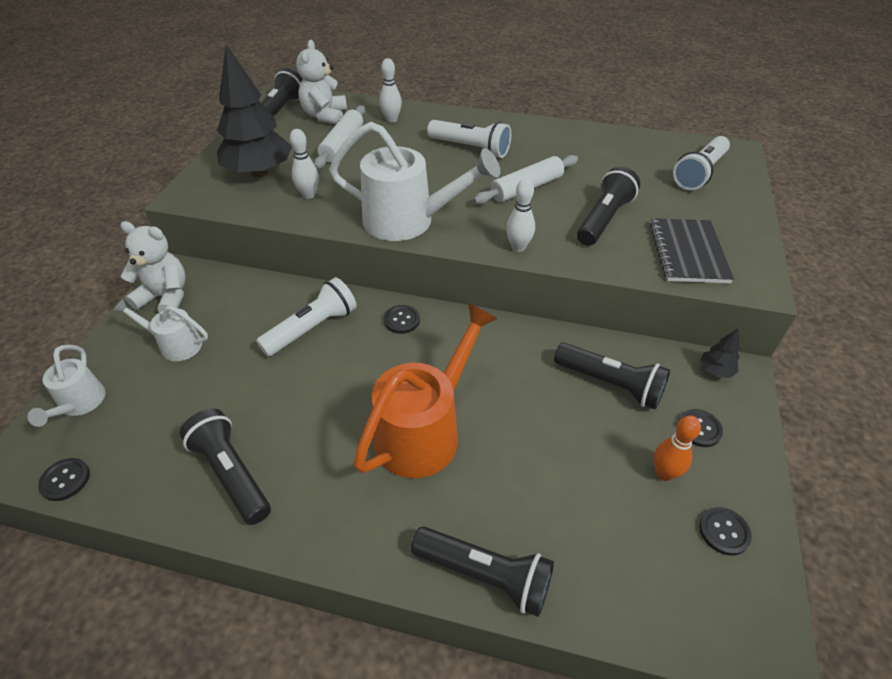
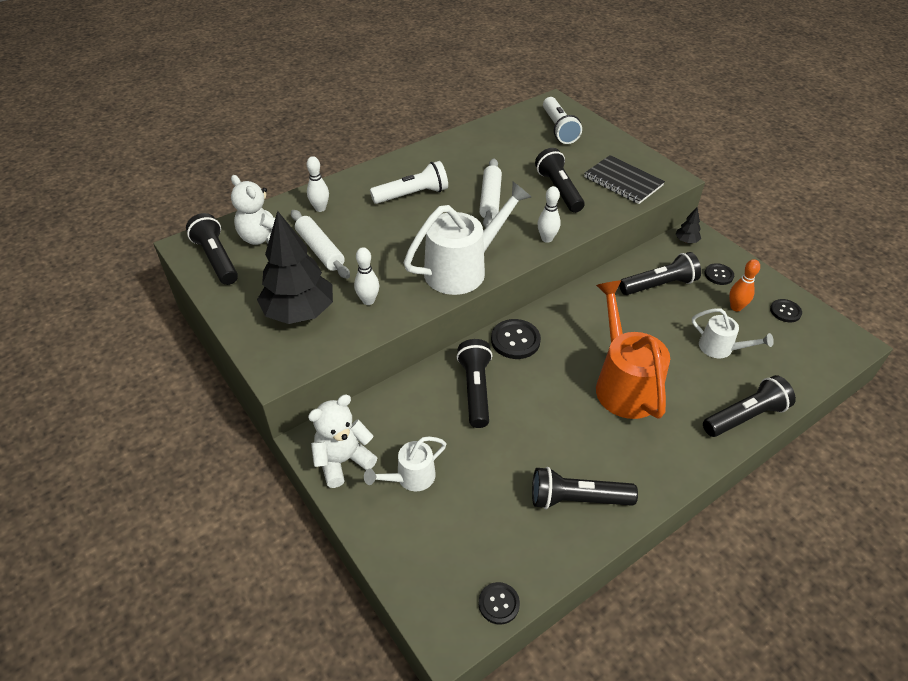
camera: 50 degrees left, 0 degrees up
white watering can [28,345,105,427] -> white watering can moved to [692,308,774,358]
white flashlight [256,277,357,357] -> black flashlight [457,339,492,428]
black button [384,305,420,334] -> black button [491,319,541,359], size x1.60

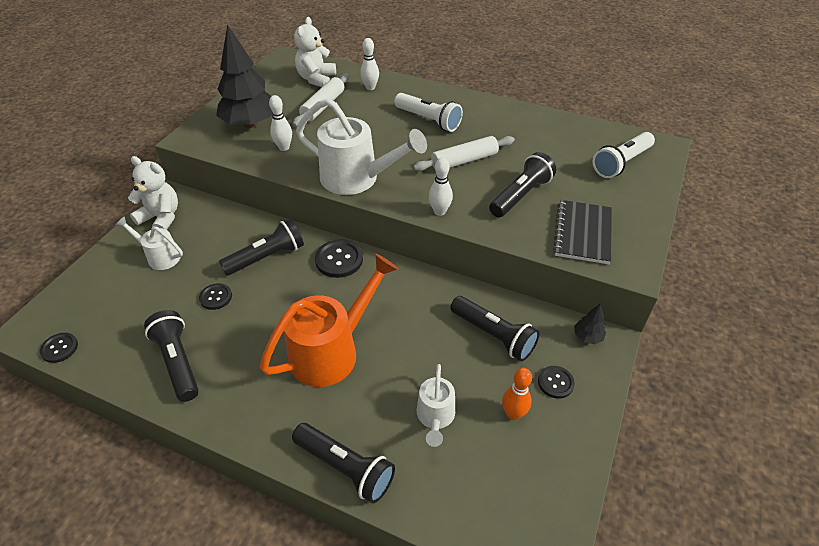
camera: 60 degrees right, 0 degrees up
black flashlight [186,213,238,285] -> none
black button [770,299,802,322] -> black button moved to [199,283,232,310]

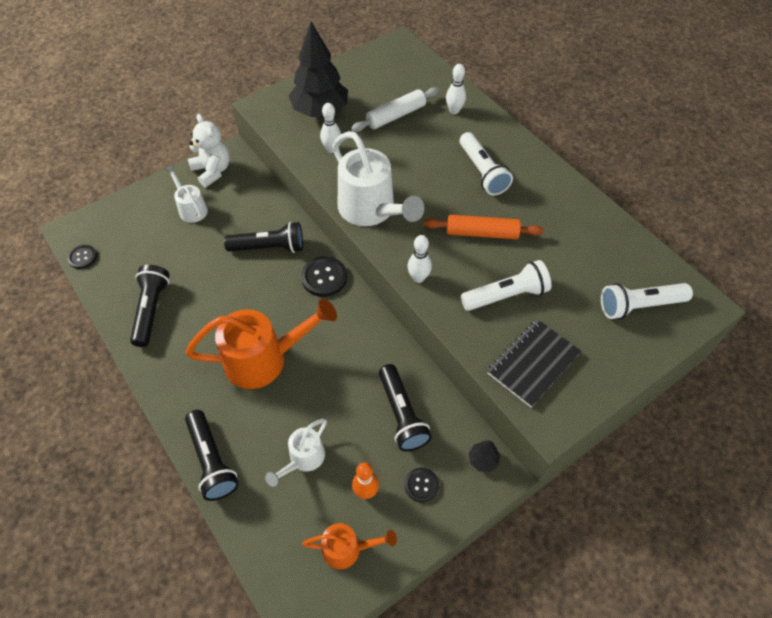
camera: 30 degrees right, 10 degrees up
black button [199,283,232,310] -> none
white teddy bear [294,17,336,87] -> none
white rolling pin [413,136,515,171] -> orange rolling pin [424,215,544,239]
black flashlight [489,152,556,217] -> white flashlight [461,260,551,311]
none -> orange watering can [302,523,397,569]

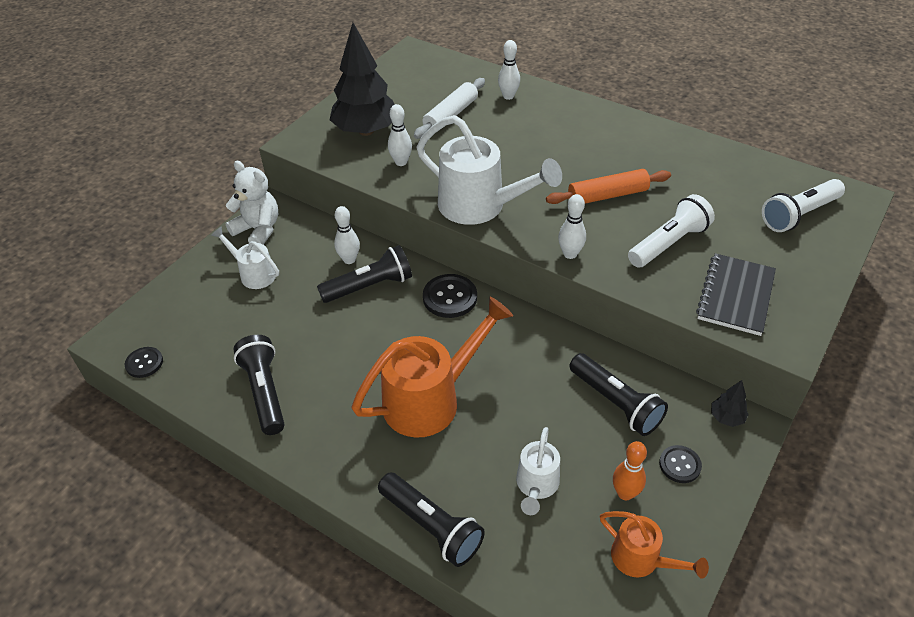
camera: 20 degrees left, 10 degrees down
orange watering can [302,523,397,569] -> orange watering can turned 60 degrees clockwise [600,511,709,579]
white flashlight [460,132,513,195] -> none
none -> white bowling pin [334,206,360,264]

